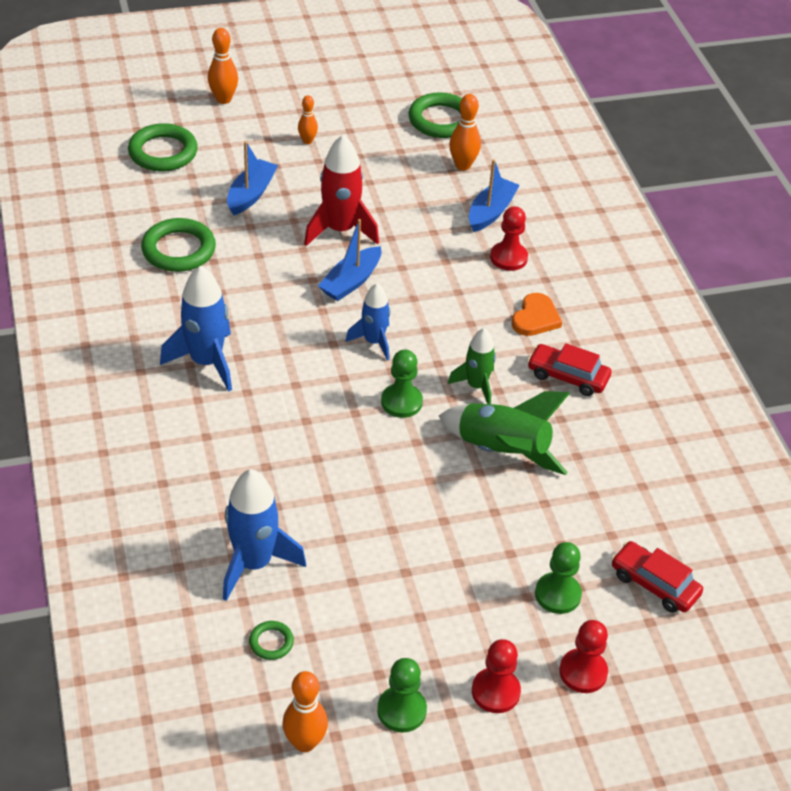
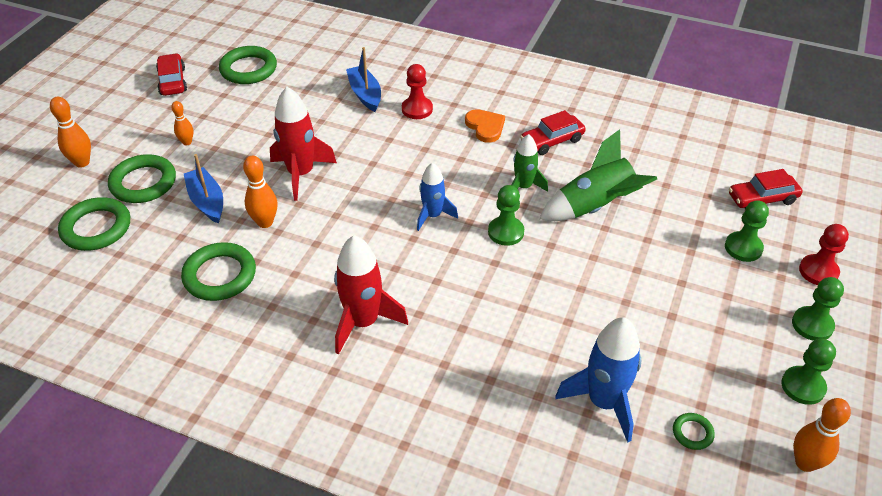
camera: 50 degrees left, 0 degrees up
blue rocket [160,265,232,391] -> red rocket [334,235,408,354]
blue boat [318,219,381,301] -> none
orange bowling pin [449,94,481,171] -> orange bowling pin moved to [243,156,278,228]
red pawn [472,639,521,713] -> green pawn [792,277,844,341]
none -> green ring [108,154,176,203]
none -> red car [156,53,187,96]

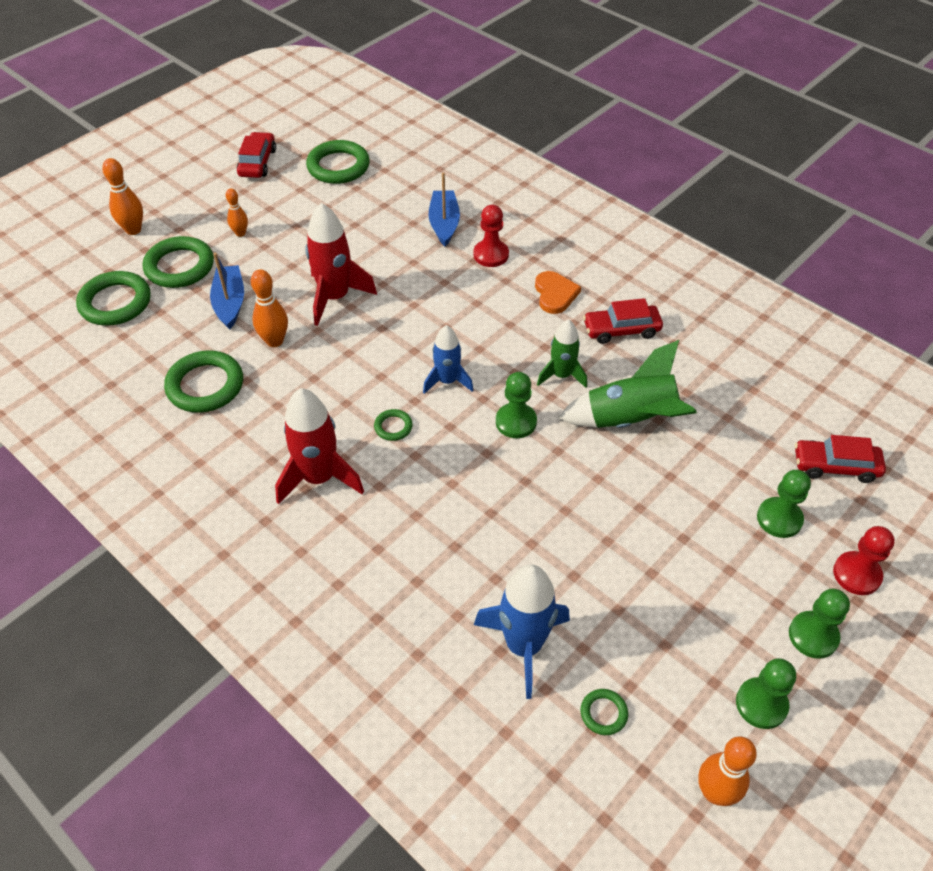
camera: 20 degrees right, 5 degrees up
none -> green ring [374,409,413,441]

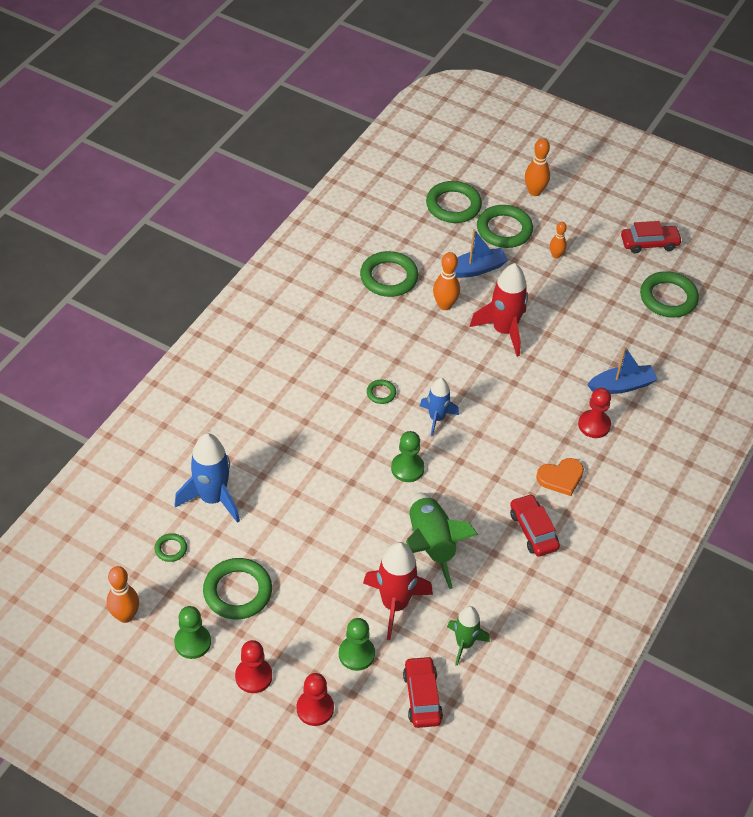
camera: 75 degrees right, 0 degrees up
red rocket [275,388,364,505] -> red rocket moved to [363,542,433,640]
green rocket [537,319,587,388] -> green rocket moved to [447,606,490,666]
green pawn [789,589,850,659] -> red pawn [235,640,272,693]
none -> green ring [203,558,272,619]

